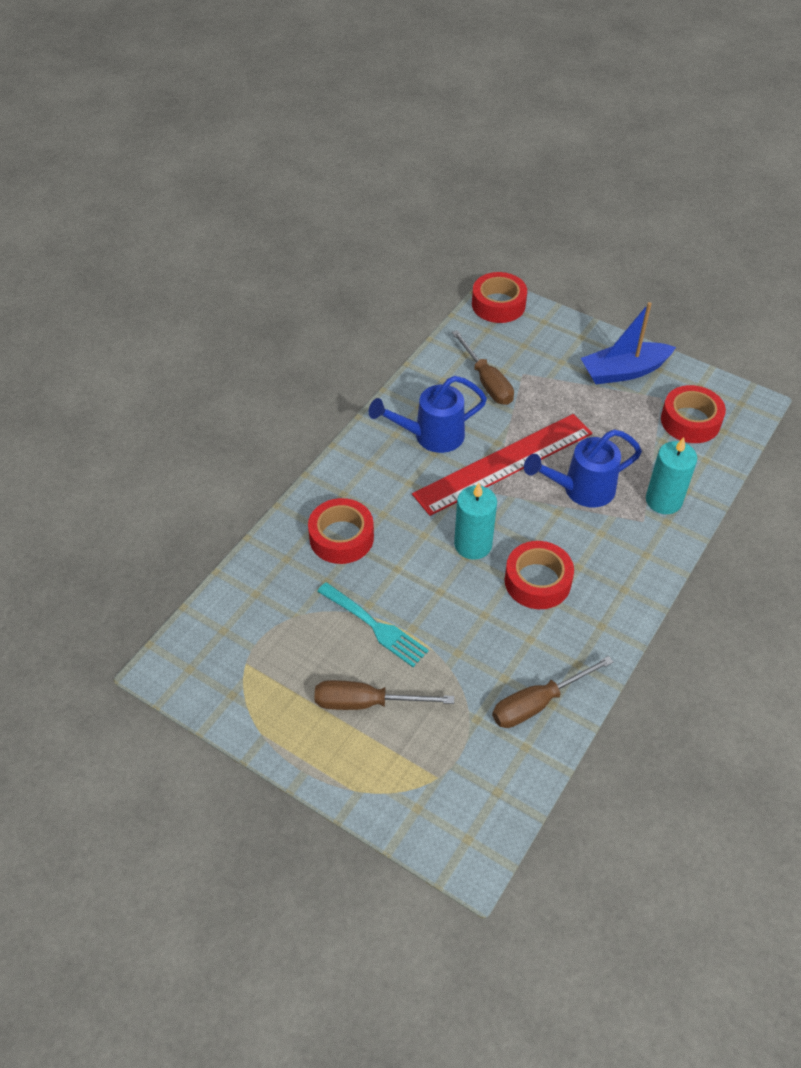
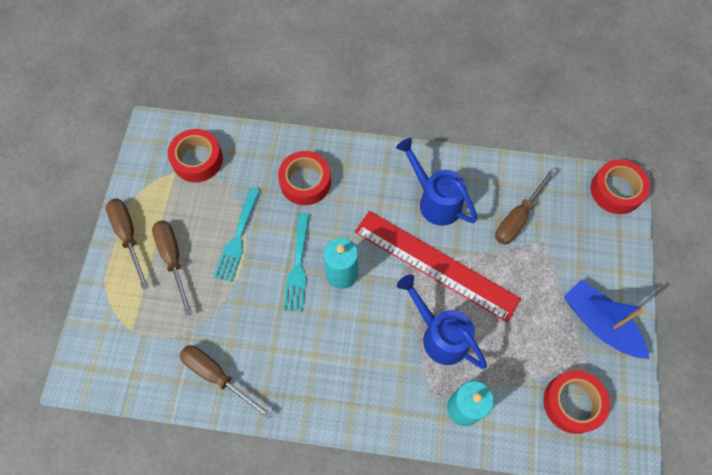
camera: 65 degrees right, 15 degrees up
red tape [505,541,574,609] -> red tape moved to [168,129,223,182]
none -> brown screwdriver [106,199,149,290]
none -> turquoise fork [283,213,310,312]

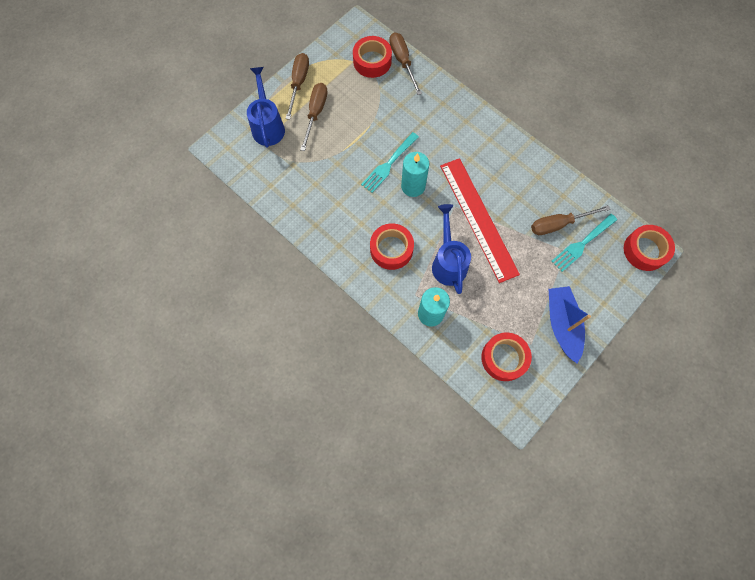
camera: 35 degrees right, 5 degrees up
brown screwdriver [180,345,272,420] -> brown screwdriver moved to [389,33,422,95]
turquoise fork [214,187,261,282] -> turquoise fork moved to [552,214,617,272]
red tape [278,151,331,205] -> red tape moved to [370,223,414,270]
blue watering can [396,138,477,226] -> blue watering can moved to [247,67,285,148]

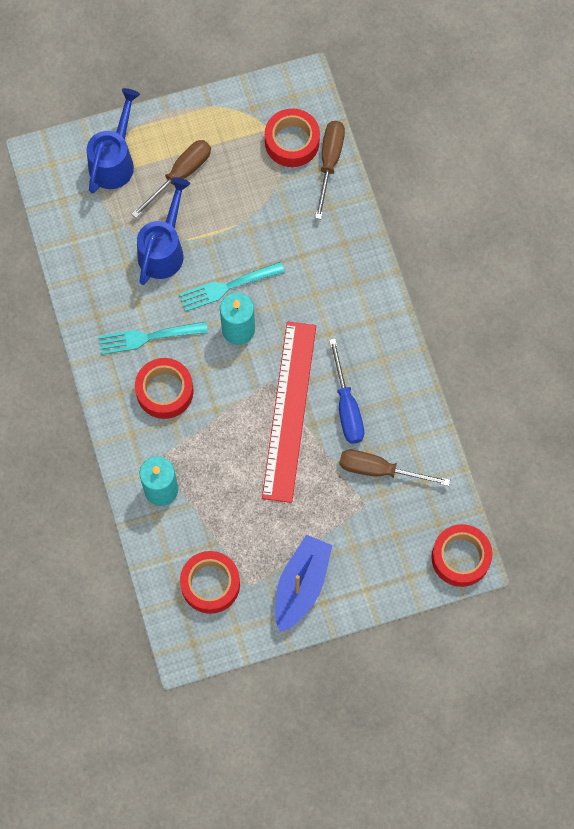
camera: 30 degrees right, 0 degrees up
brown screwdriver [285,53,309,120] -> none
blue watering can [432,204,471,294] -> blue watering can moved to [137,177,190,285]
turquoise fork [552,214,617,272] -> turquoise fork moved to [98,321,208,355]
none -> blue screwdriver [329,339,364,444]

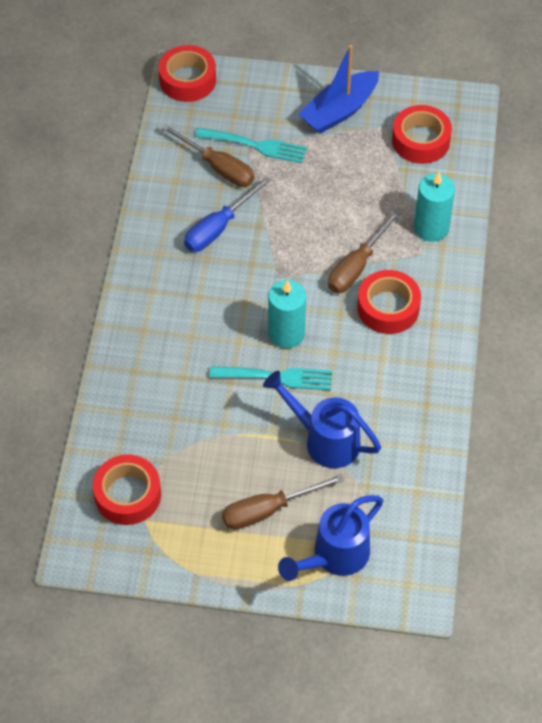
camera: 155 degrees left, 15 degrees down
turquoise fork [98,321,208,355] -> turquoise fork moved to [195,128,307,163]
blue watering can [137,177,190,285] -> blue watering can turned 75 degrees clockwise [263,371,381,468]
red ruler [262,322,316,503] -> none
brown screwdriver [315,121,345,219] -> brown screwdriver moved to [328,210,401,293]
blue screwdriver [329,339,364,444] -> blue screwdriver turned 150 degrees counterclockwise [184,177,271,252]

